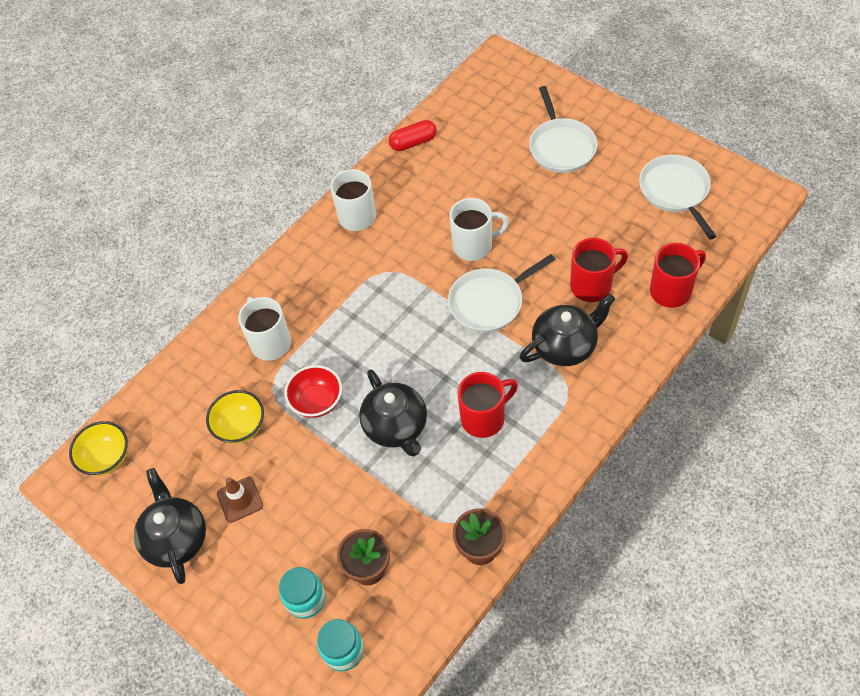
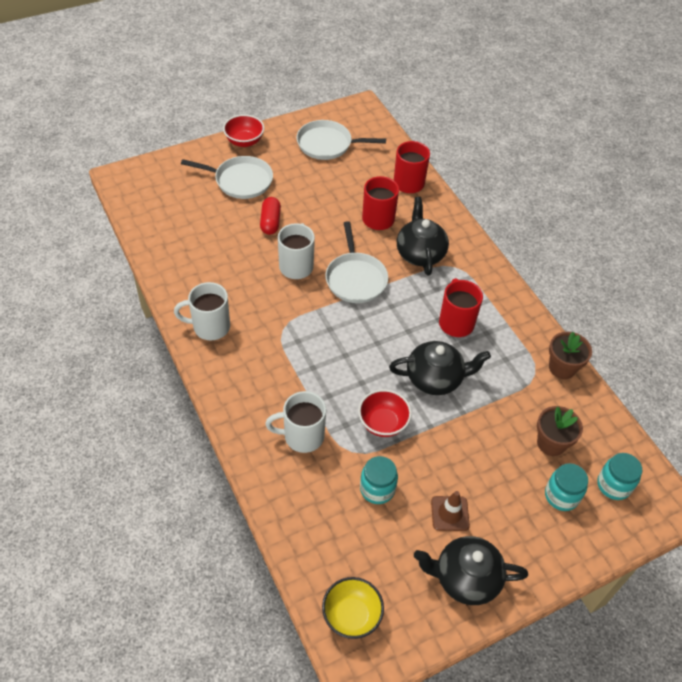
camera: 75 degrees left, 5 degrees down
yellow bowl [206,390,264,444] -> turquoise jar [360,456,398,504]
red capsule [389,120,437,151] -> red capsule moved to [260,197,281,235]
none -> red bowl [223,114,264,147]

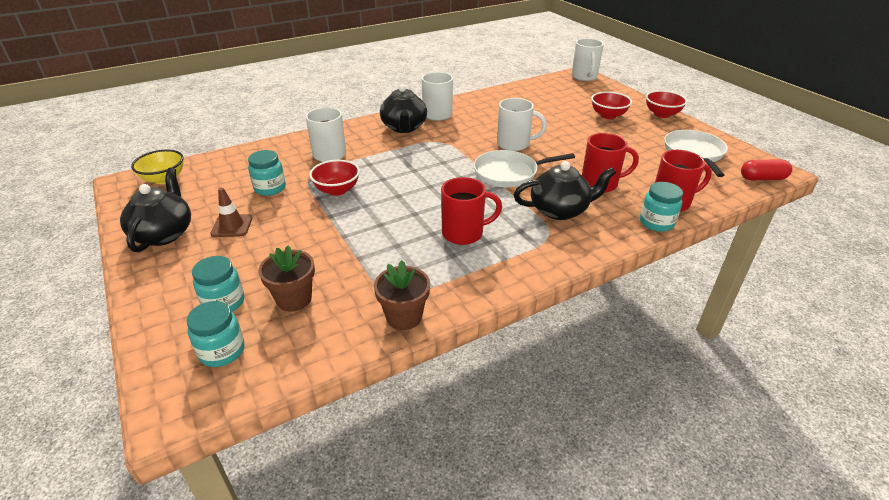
camera: 90 degrees right, 15 degrees down
white pan [181,156,273,199] -> red bowl [591,92,632,119]
red capsule [260,197,281,235] -> red capsule moved to [741,159,792,180]
black teapot [389,341,491,395] -> black teapot moved to [380,84,427,133]
none -> white mug [572,38,604,81]
none -> turquoise jar [640,182,683,232]

